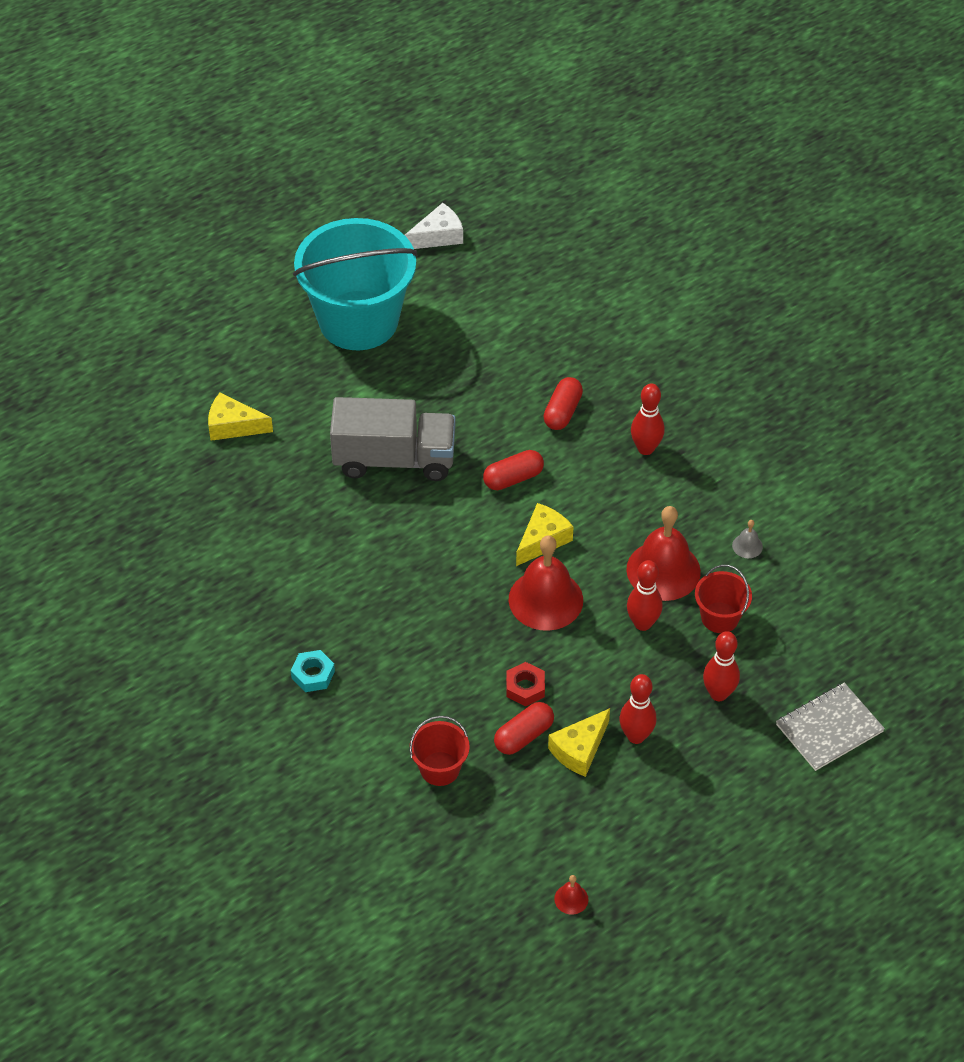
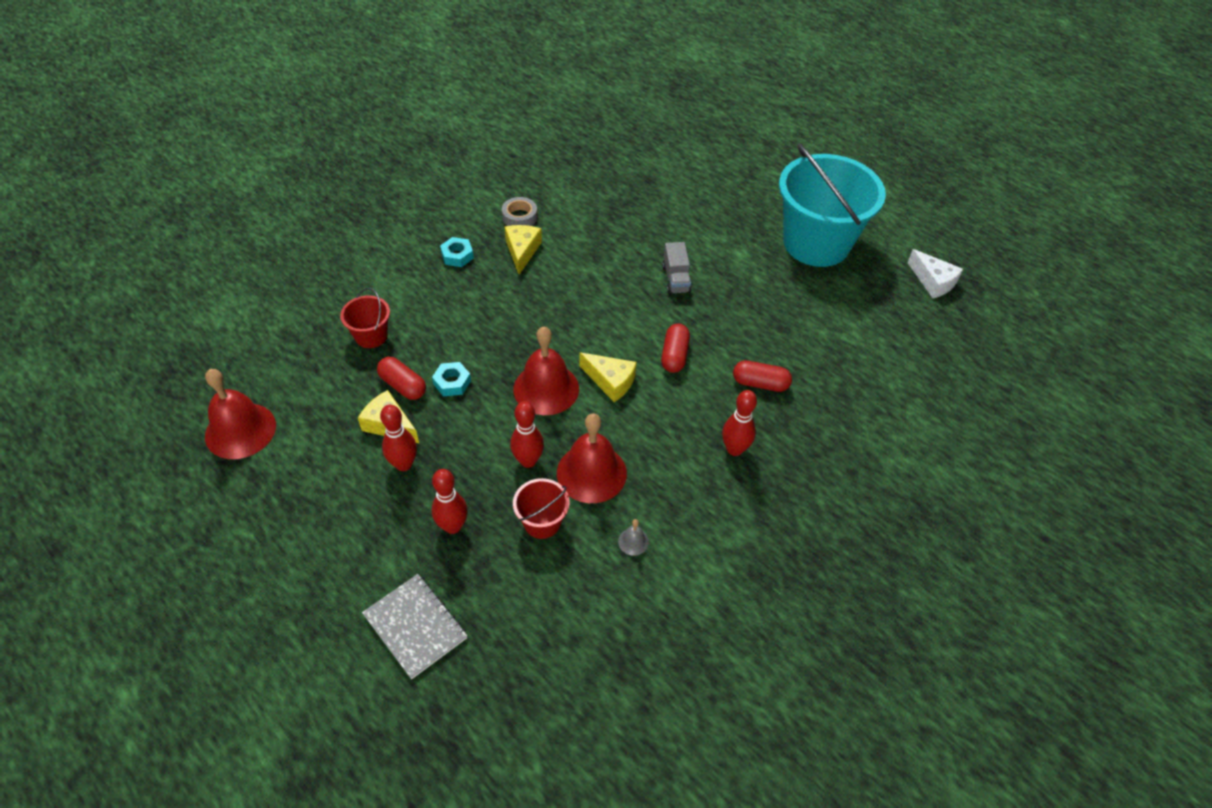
camera: 80 degrees right, 0 degrees up
yellow cheese [208,393,273,441] -> yellow cheese moved to [505,225,542,275]
grey truck [330,397,456,481] -> grey truck [662,242,692,294], size x0.50
red capsule [483,450,544,490] -> red capsule turned 45 degrees clockwise [661,324,690,373]
red nut [506,662,545,706] -> turquoise nut [432,362,471,396]
red bell [554,875,589,915] -> red bell [205,369,276,459], size x2.41
none -> grey tape [502,197,538,226]

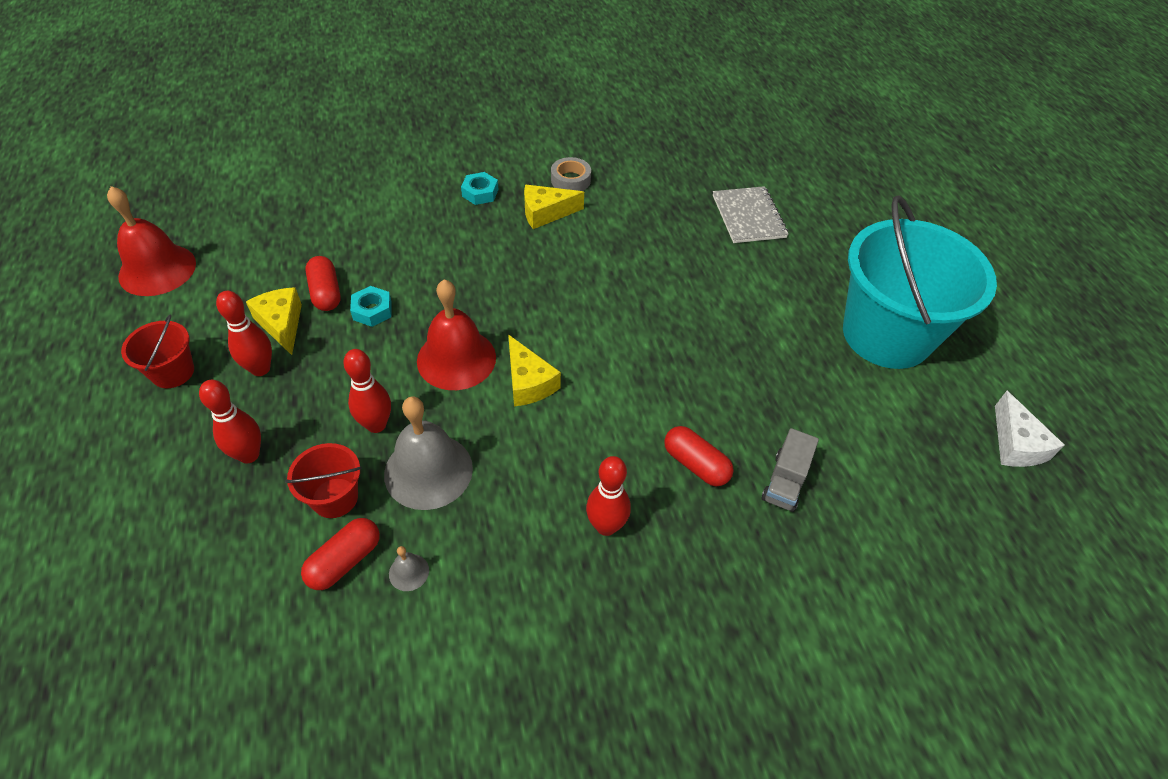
camera: 30 degrees right, 0 degrees up
red bucket [340,288,390,348] -> red bucket moved to [121,315,194,388]
grey notebook [362,574,467,679] -> grey notebook moved to [713,186,789,243]
yellow cheese [505,225,542,275] -> yellow cheese turned 135 degrees counterclockwise [524,185,584,229]
red bell [557,413,627,503] -> grey bell [384,397,473,510]
red capsule [661,324,690,373] -> red capsule moved to [301,518,380,590]
grey truck [662,242,692,294] -> grey truck moved to [762,428,819,512]

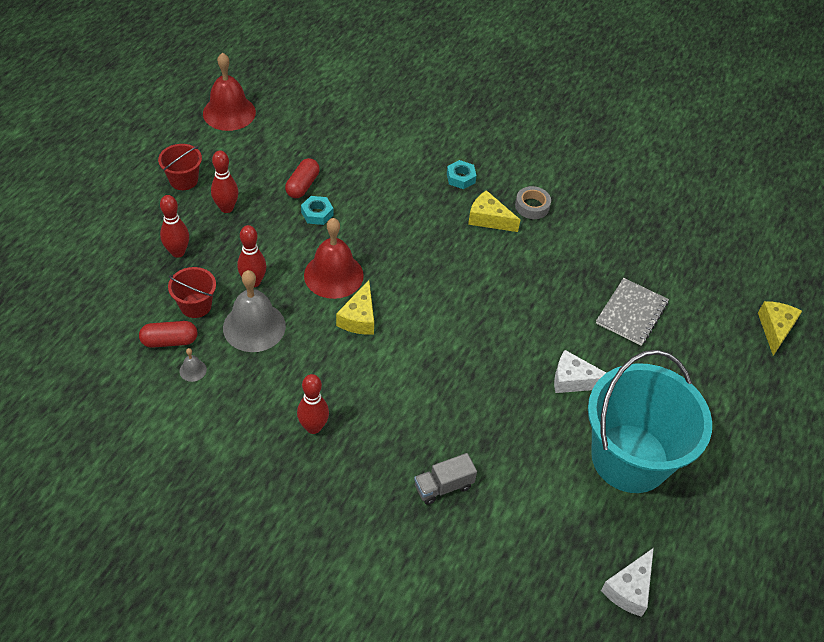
camera: 40 degrees right, 0 degrees up
yellow cheese [246,287,302,355] -> yellow cheese moved to [758,301,802,356]
red capsule [664,426,734,486] -> none
none -> white cheese [554,350,606,393]

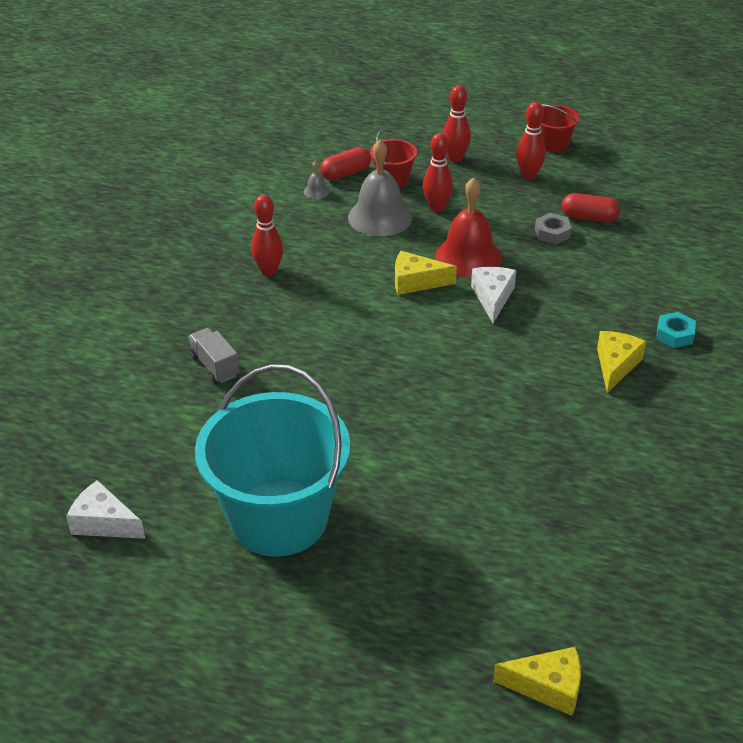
camera: 85 degrees right, 10 degrees down
red capsule [139,321,198,348] -> red capsule turned 75 degrees clockwise [320,147,371,180]
red bell [203,53,256,131] -> none
turquoise nut [301,196,333,225] -> grey nut [535,213,572,245]
grey tape [515,186,551,219] -> none
white cheese [554,350,606,393] -> white cheese moved to [471,267,516,323]
grey notebook [596,278,669,346] -> none

